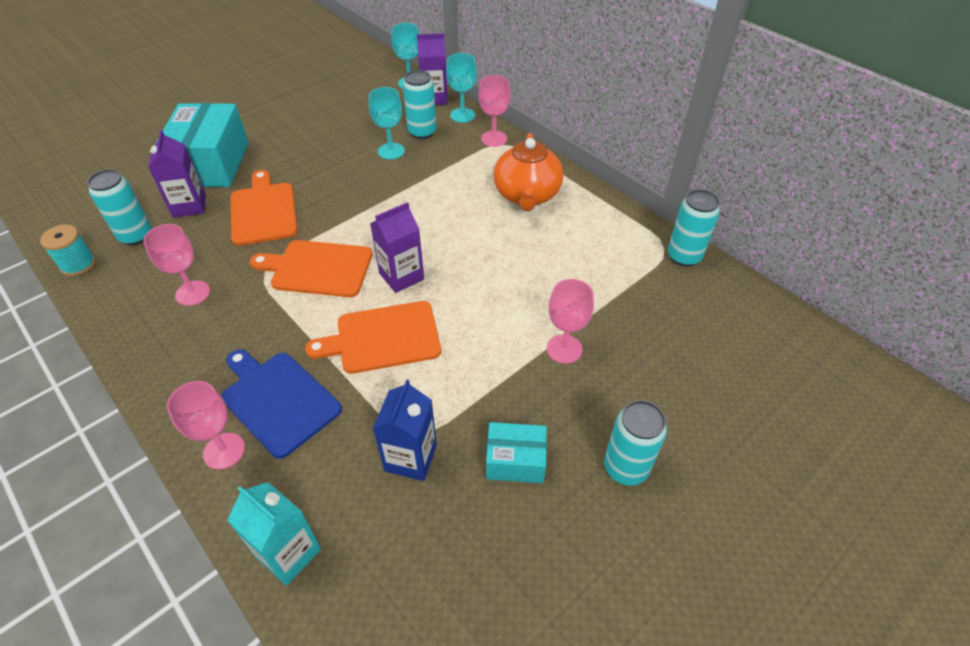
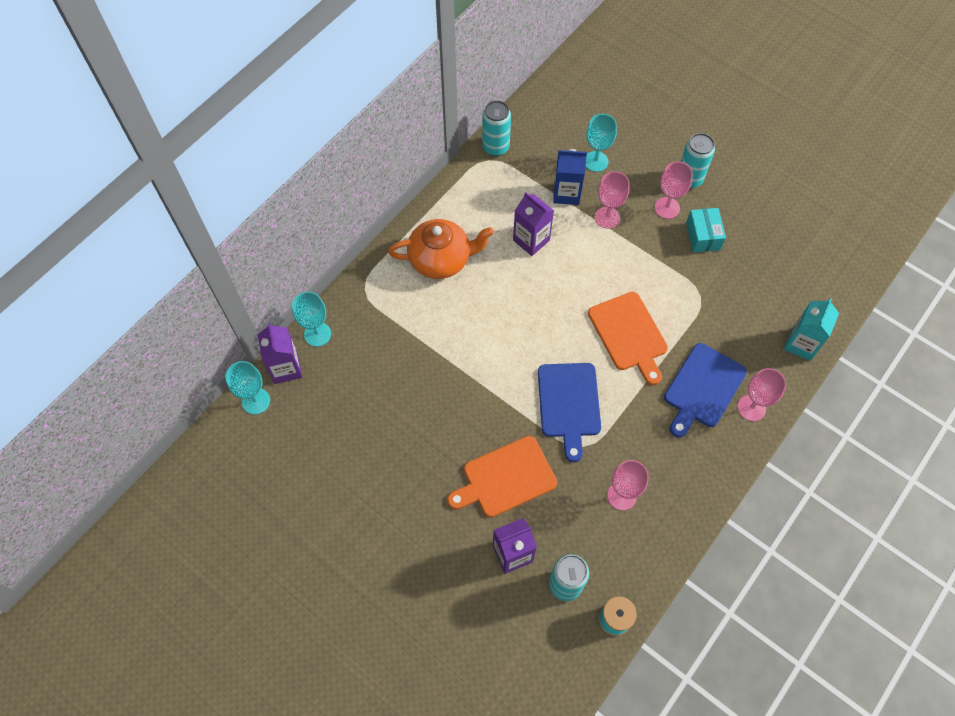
camera: 100 degrees left, 15 degrees up
turquoise box [155,103,249,187] -> none
orange cutting board [250,240,372,297] -> blue cutting board [538,363,601,462]
turquoise goblet [369,87,405,160] -> turquoise goblet moved to [586,114,617,172]
purple carton [370,202,424,293] -> purple carton moved to [513,192,554,256]
blue carton [373,380,437,481] -> blue carton moved to [553,149,587,205]
turquoise can [403,70,437,139] -> none
pink goblet [479,75,511,147] -> pink goblet moved to [654,161,693,219]

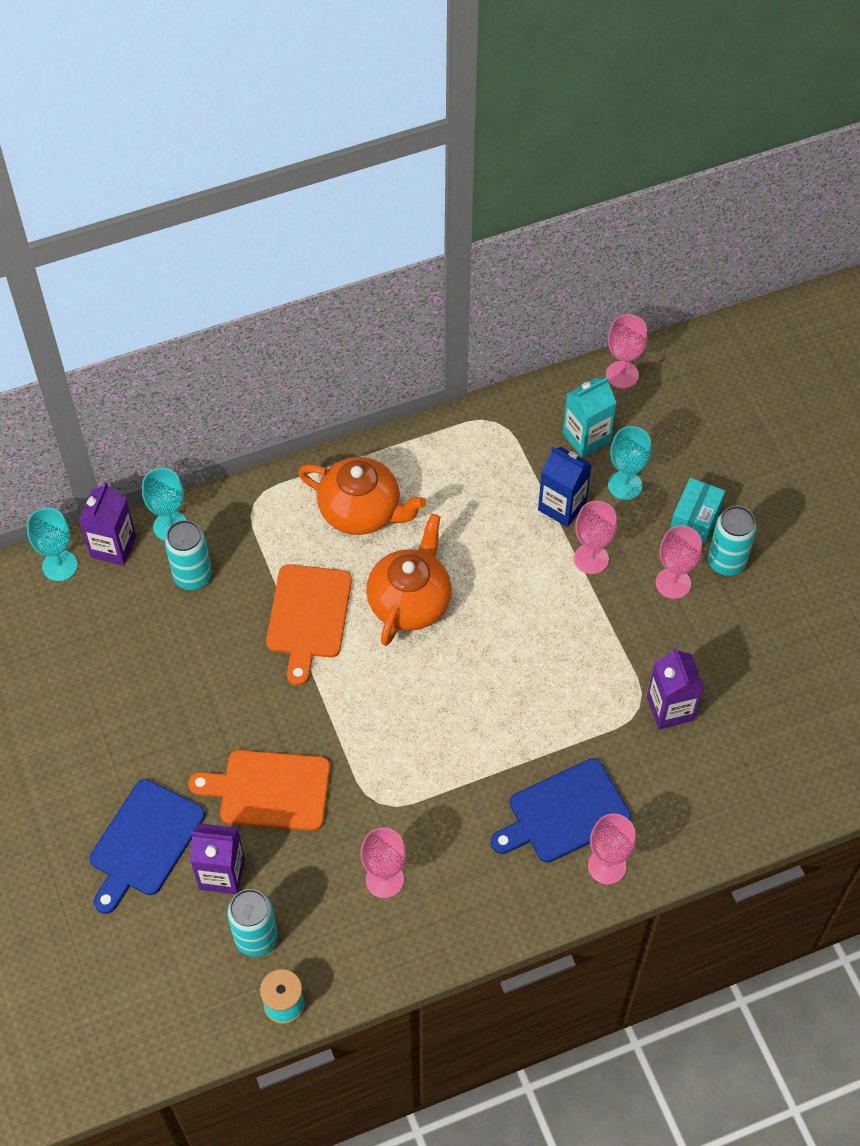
camera: 30 degrees right, 5 degrees down
turquoise can [482,101,511,156] -> turquoise can moved to [165,520,212,590]
purple carton [513,192,554,256] -> purple carton moved to [647,647,704,729]
blue cutting board [538,363,601,462] -> blue cutting board moved to [89,779,205,914]
orange cutting board [588,292,668,385] -> orange cutting board moved to [266,564,352,686]
turquoise box [686,208,726,252] -> turquoise box moved to [670,478,725,543]
turquoise carton [784,298,839,361] -> turquoise carton moved to [563,377,617,457]
none -> orange teapot [366,514,452,646]
none -> pink goblet [606,314,648,389]

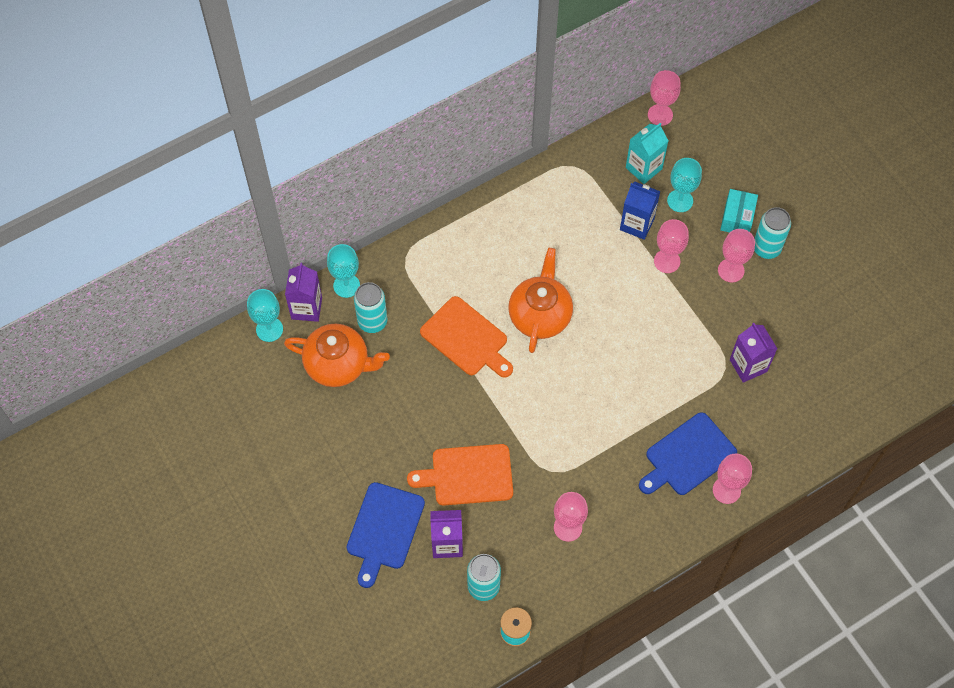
camera: 10 degrees left, 5 degrees up
orange cutting board [266,564,352,686] -> orange cutting board turned 45 degrees counterclockwise [420,296,513,378]
orange teapot [298,457,426,535] -> orange teapot moved to [284,324,390,387]

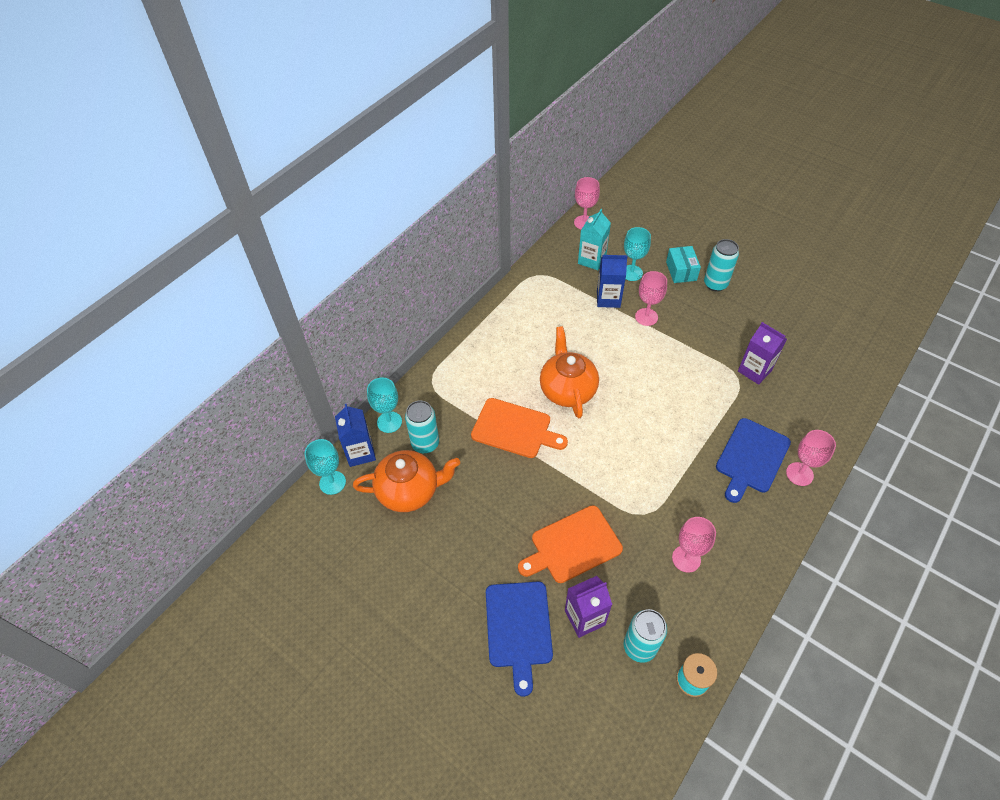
camera: 20 degrees left, 10 degrees down
purple carton [285,263,322,322] -> blue carton [335,404,376,467]
pink goblet [718,229,755,282] -> none

